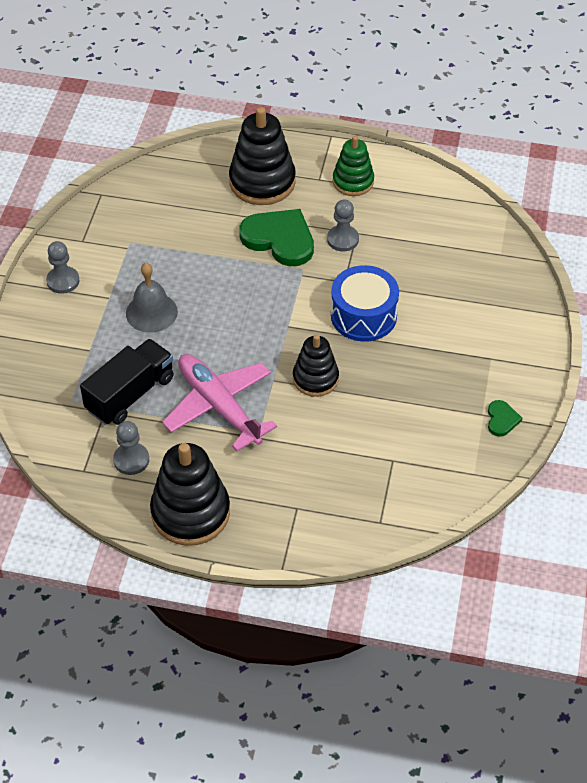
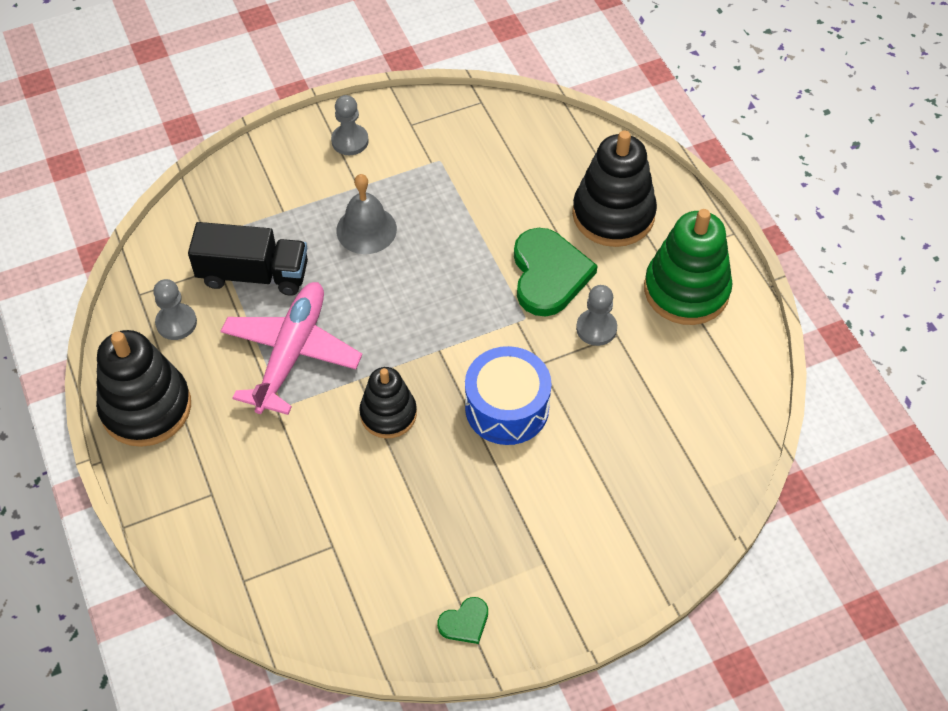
camera: 55 degrees right, 5 degrees up
green stacking toy [333,136,374,196] -> green stacking toy [644,209,733,325], size x1.60

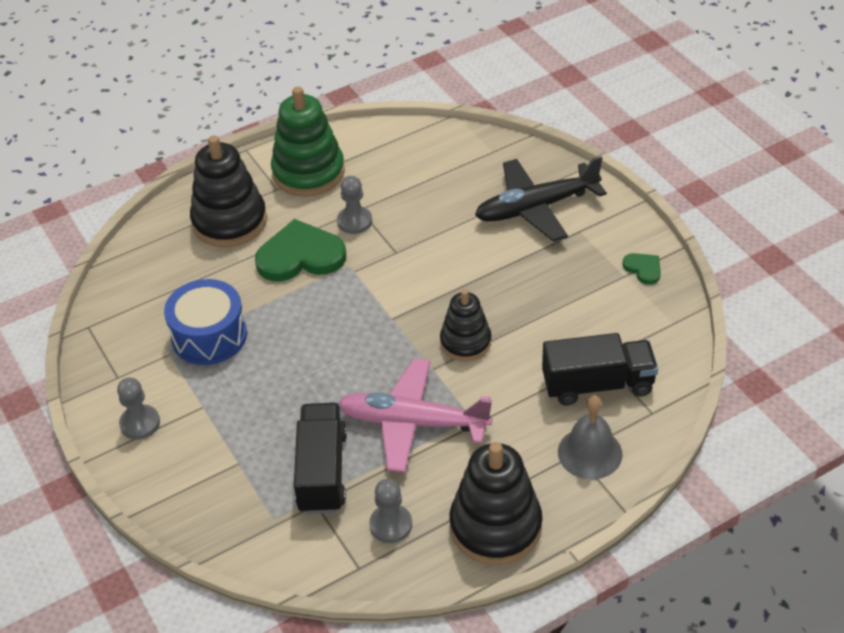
camera: 95 degrees left, 10 degrees down
grey bell [336,174,397,254] -> grey bell moved to [558,395,623,479]
blue drum [465,346,552,445] -> blue drum moved to [164,279,247,365]
none -> black plane [475,156,607,242]
none -> black truck [542,333,658,405]

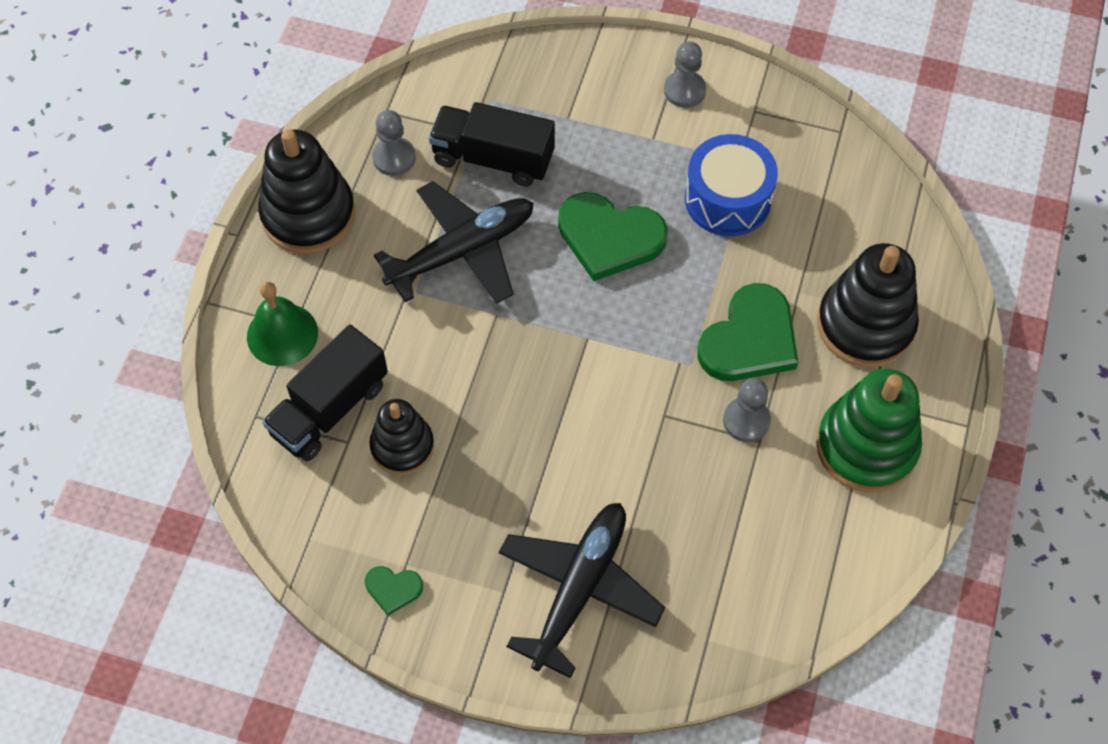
camera: 135 degrees right, 15 degrees up
black truck [294,403,347,514] -> black truck turned 150 degrees clockwise [429,102,555,186]
pink plane [338,359,492,472] -> black plane [374,181,534,304]
black stacking toy [440,289,492,361] -> black stacking toy moved to [369,399,434,475]
grey bell [558,395,623,479] -> green bell [247,281,318,366]
none -> green heart [558,192,668,281]

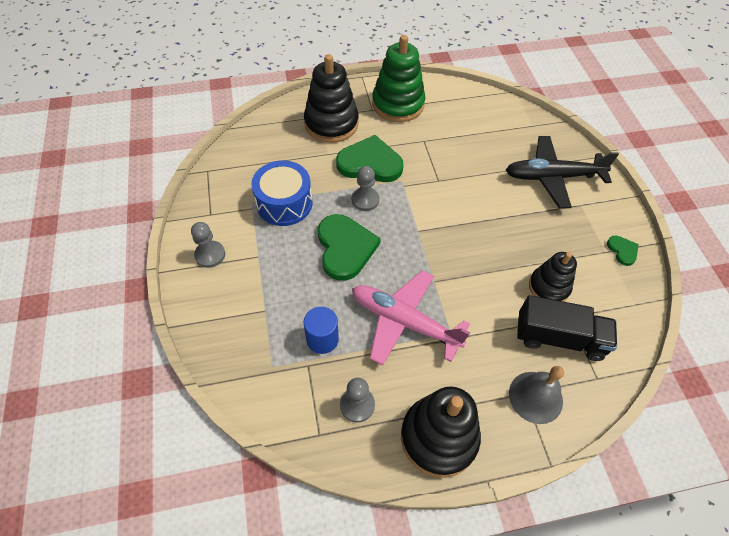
camera: 120 degrees left, 5 degrees down
green bell [247,281,318,366] -> grey bell [509,366,564,424]
black plane [374,181,534,304] -> pink plane [352,270,470,365]
black truck [429,102,555,186] -> blue cylinder [304,307,339,354]
grey pawn [723,378,771,442] -> grey pawn moved to [352,166,379,211]

